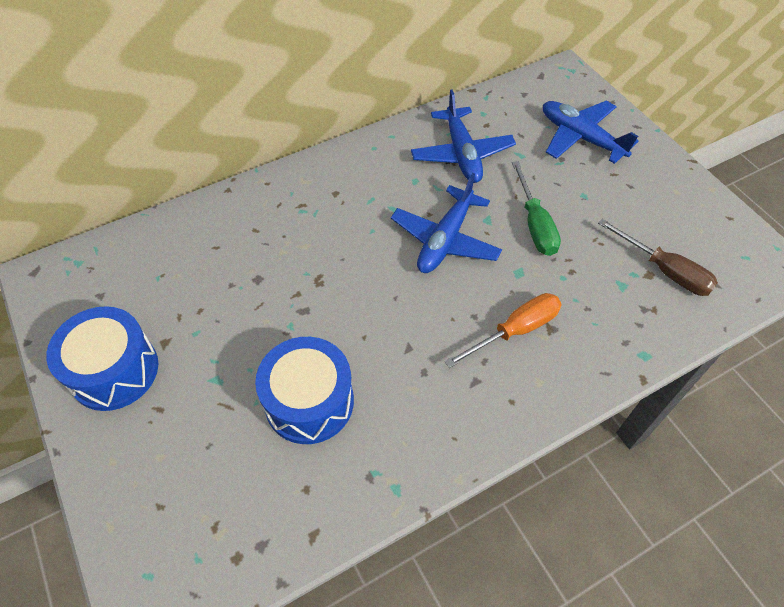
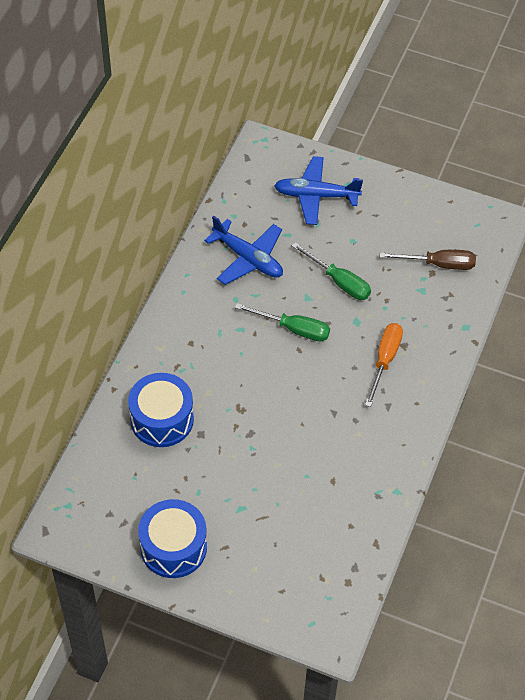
camera: 40 degrees left, 0 degrees up
blue drum [255,337,354,444] -> blue drum moved to [128,373,194,447]
blue plane [391,173,502,273] -> green screwdriver [235,303,330,341]

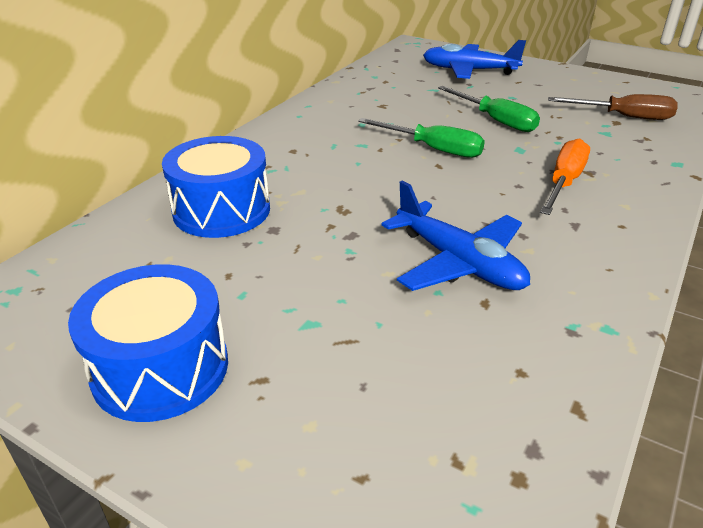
camera: 10 degrees right, 20 degrees down
blue plane [204,215,283,285] -> blue plane moved to [381,181,530,291]

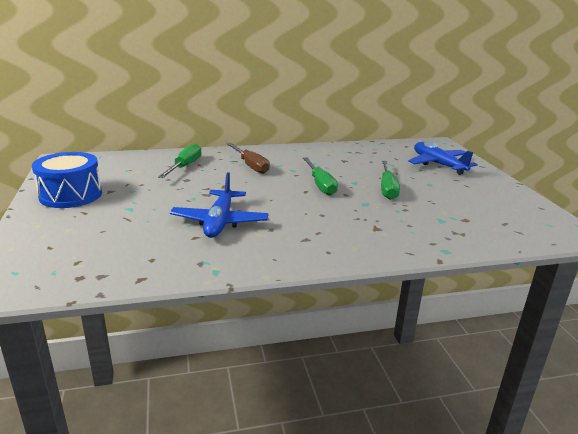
camera: 45 degrees right, 10 degrees down
blue drum [162,136,270,238] -> green screwdriver [158,143,202,178]
orange screwdriver [540,138,590,215] -> none
brown screwdriver [548,94,678,120] -> brown screwdriver moved to [227,143,270,174]

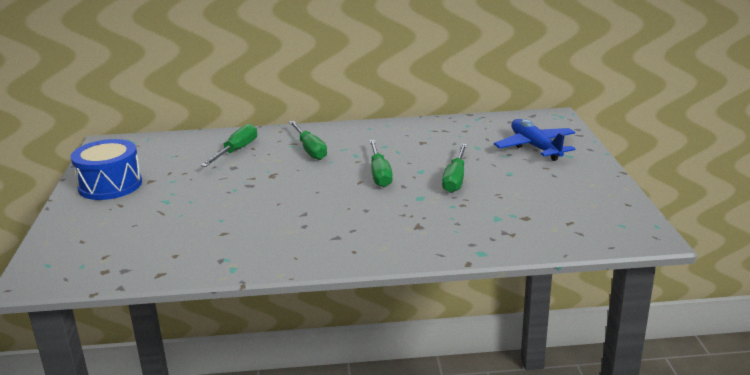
camera: 10 degrees right, 0 degrees up
blue plane [170,172,269,238] -> none
brown screwdriver [227,143,270,174] -> green screwdriver [289,121,327,160]

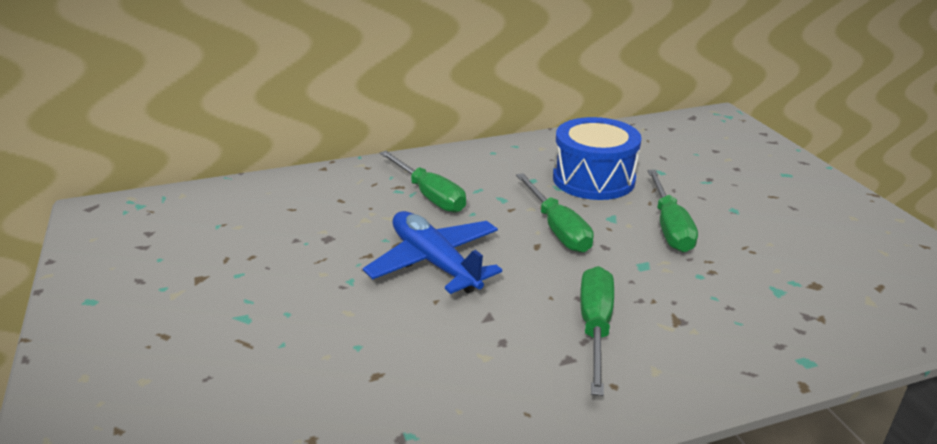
camera: 15 degrees left, 5 degrees up
blue drum [71,139,142,200] -> blue drum moved to [553,117,642,200]
green screwdriver [201,124,257,167] -> green screwdriver moved to [580,266,614,396]
blue plane [494,119,575,161] -> blue plane moved to [363,211,502,294]

